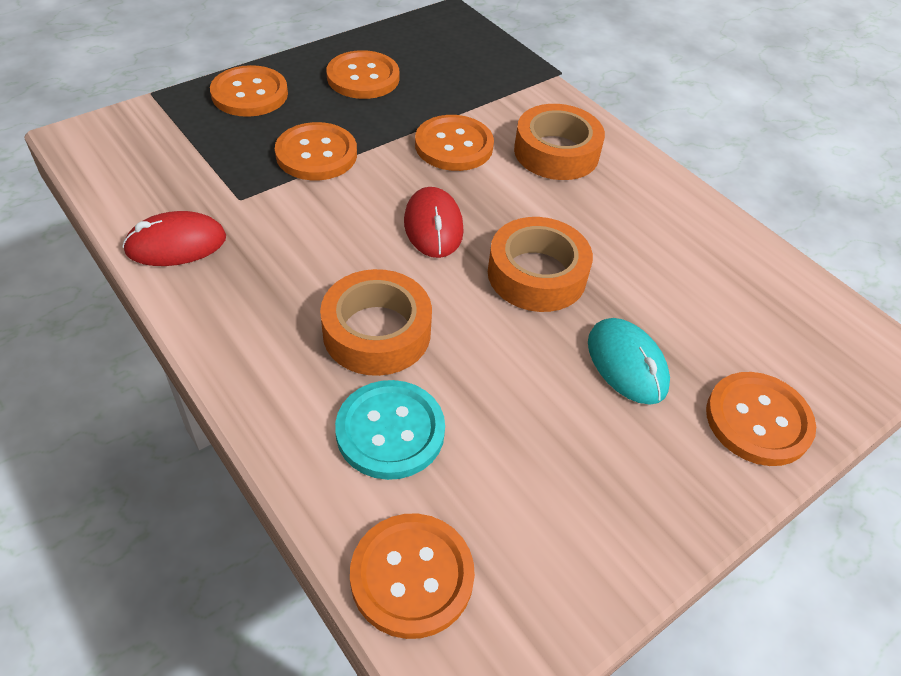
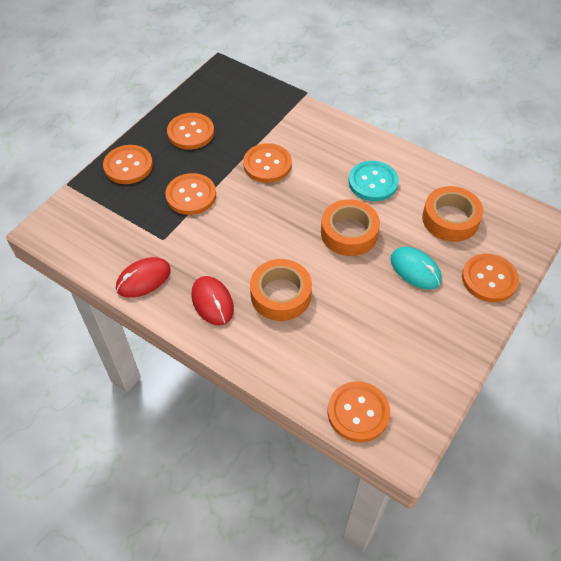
camera: 15 degrees left, 5 degrees up
turquoise button [335,380,445,480] -> turquoise button moved to [348,161,399,201]
red mouse [404,187,464,258] -> red mouse moved to [191,276,234,326]
orange tape [514,104,605,180] -> orange tape moved to [422,186,483,242]

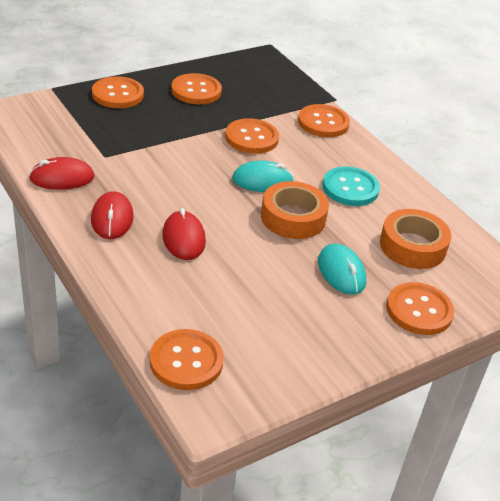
camera: 20 degrees right, 15 degrees down
orange button [165,173,216,215] -> orange button moved to [298,104,350,137]
orange tape [250,259,312,321] -> red mouse [162,208,206,260]
none -> turquoise mouse [232,161,294,192]

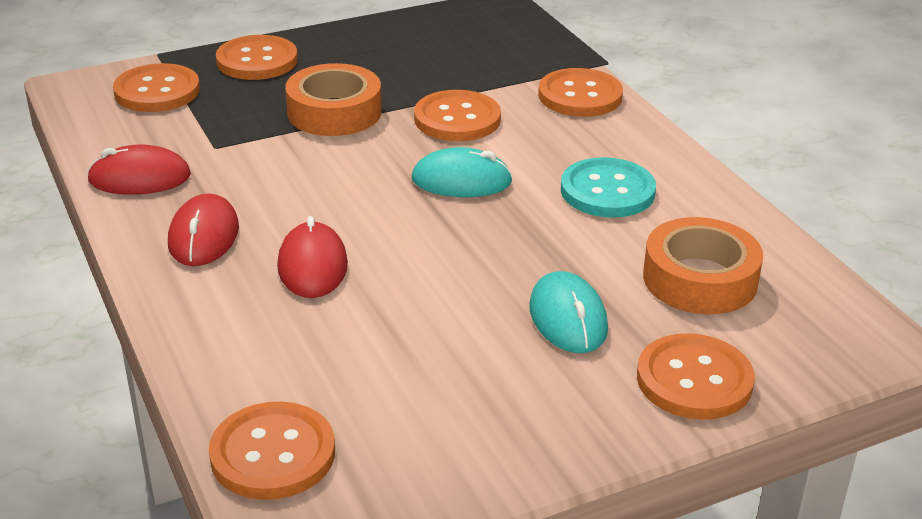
camera: 10 degrees right, 5 degrees down
orange button [171,73,222,104] -> orange button moved to [113,63,200,112]
orange tape [261,181,329,239] -> orange tape moved to [285,63,382,136]

